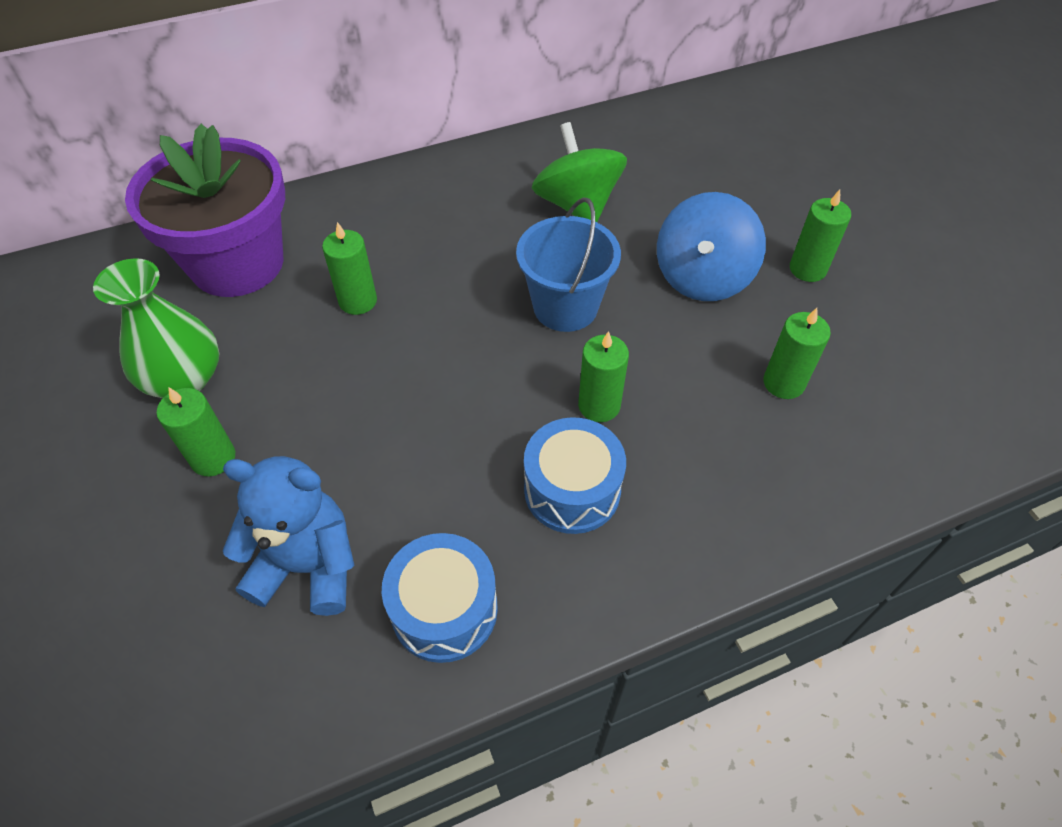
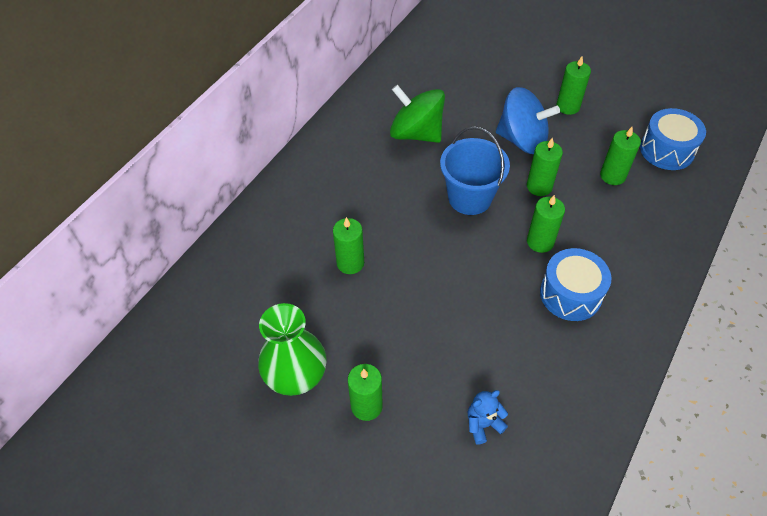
camera: 35 degrees left, 0 degrees up
purple flower pot [125,124,285,297] -> none
blue teddy bear [223,456,355,616] -> blue teddy bear [468,390,508,445], size x0.52
blue drum [382,533,498,663] -> blue drum moved to [640,108,706,170]
blue spinning top [657,192,766,301] -> blue spinning top turned 60 degrees counterclockwise [496,87,560,154]
none -> green candle [527,137,563,196]

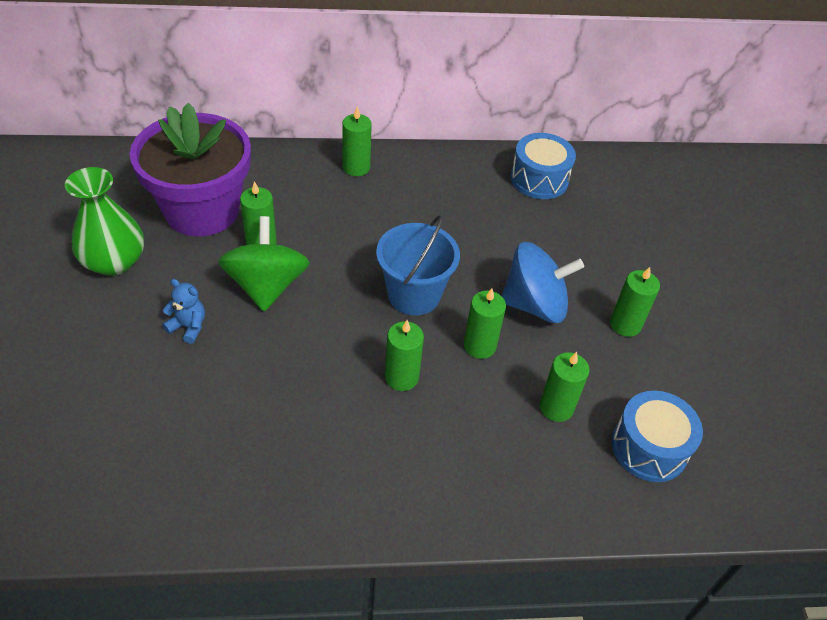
camera: 50 degrees right, 5 degrees down
green candle [348,364,383,421] -> green candle moved to [342,107,372,176]
green spinning top [390,85,445,143] -> green spinning top moved to [218,216,310,311]
blue teddy bear [468,390,508,445] -> blue teddy bear moved to [162,279,205,344]
blue spinning top [496,87,560,154] -> blue spinning top turned 75 degrees counterclockwise [502,242,584,323]
blue drum [540,248,611,321] -> blue drum moved to [511,133,576,199]
none -> purple flower pot [130,103,251,236]

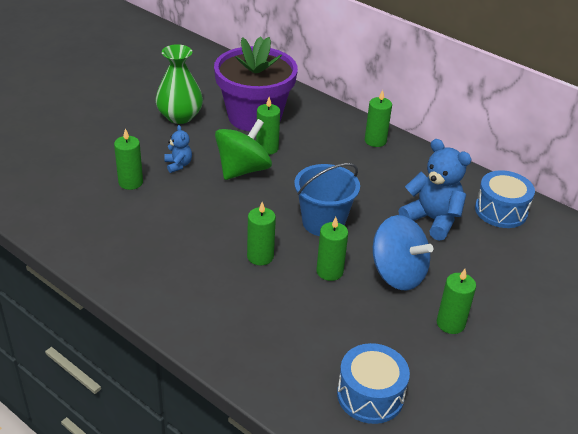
camera: 45 degrees right, 10 degrees down
green candle [540,352,590,422] -> green candle moved to [114,128,143,190]
none -> blue teddy bear [398,139,472,241]

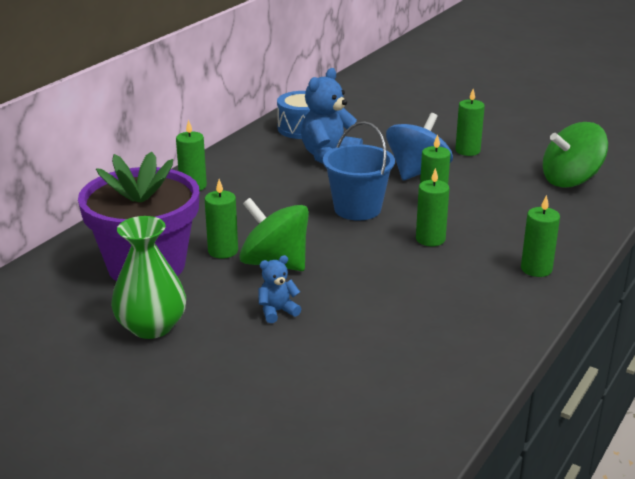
camera: 95 degrees left, 10 degrees down
green candle [114,128,143,190] -> green candle moved to [521,195,560,277]
blue drum [337,343,410,424] -> green spinning top [543,122,608,188]

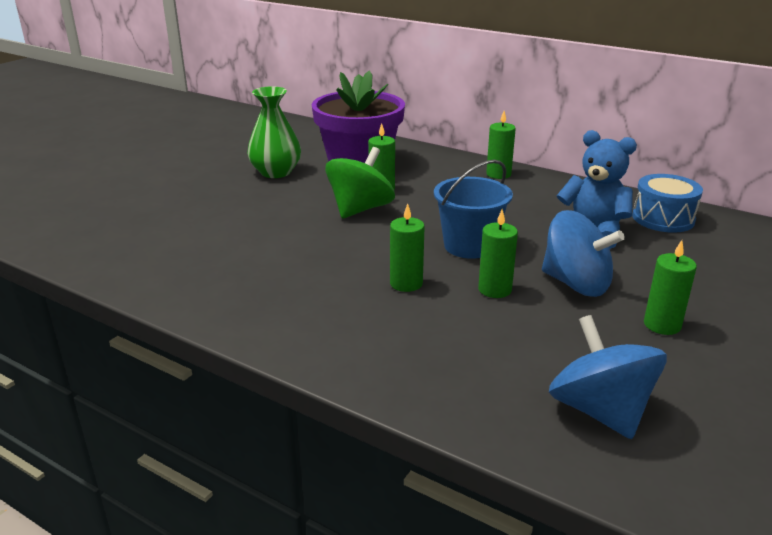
camera: 90 degrees right, 0 degrees up
blue teddy bear [258,255,301,323] -> none
green candle [521,195,560,277] -> none
green spinning top [543,122,608,188] -> blue spinning top [549,315,667,439]

